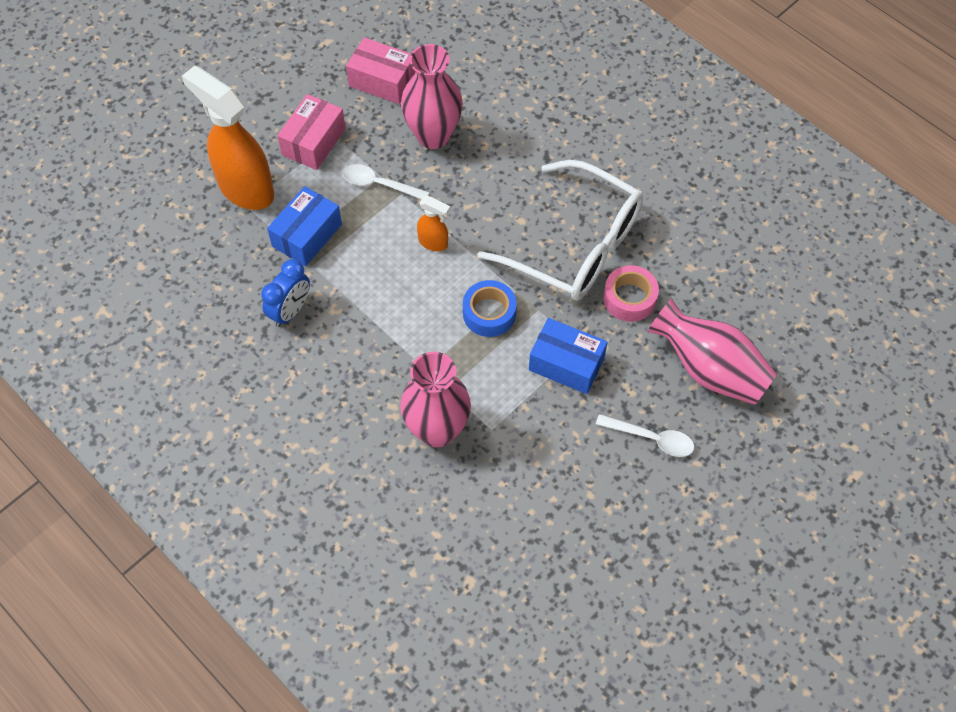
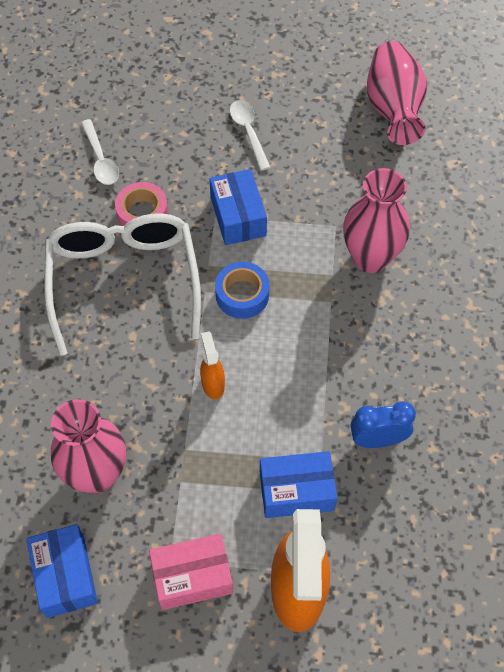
camera: 130 degrees left, 0 degrees up
white spoon [343,164,430,199] -> white spoon moved to [81,119,119,185]
pink box [346,37,416,104] -> blue box [26,524,98,618]
pink vase [647,298,777,405] -> pink vase moved to [367,41,427,145]

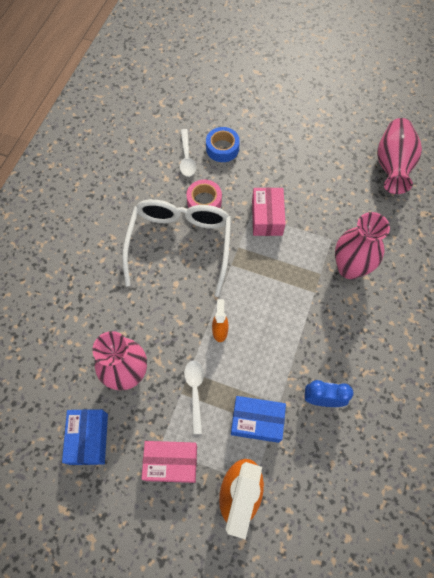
camera: 15 degrees right, 5 degrees up
blue box [209,169,267,245] -> pink box [252,187,286,236]
blue tape [215,262,269,319] -> blue tape moved to [206,127,240,162]
white spoon [230,100,271,171] -> white spoon moved to [184,360,204,434]

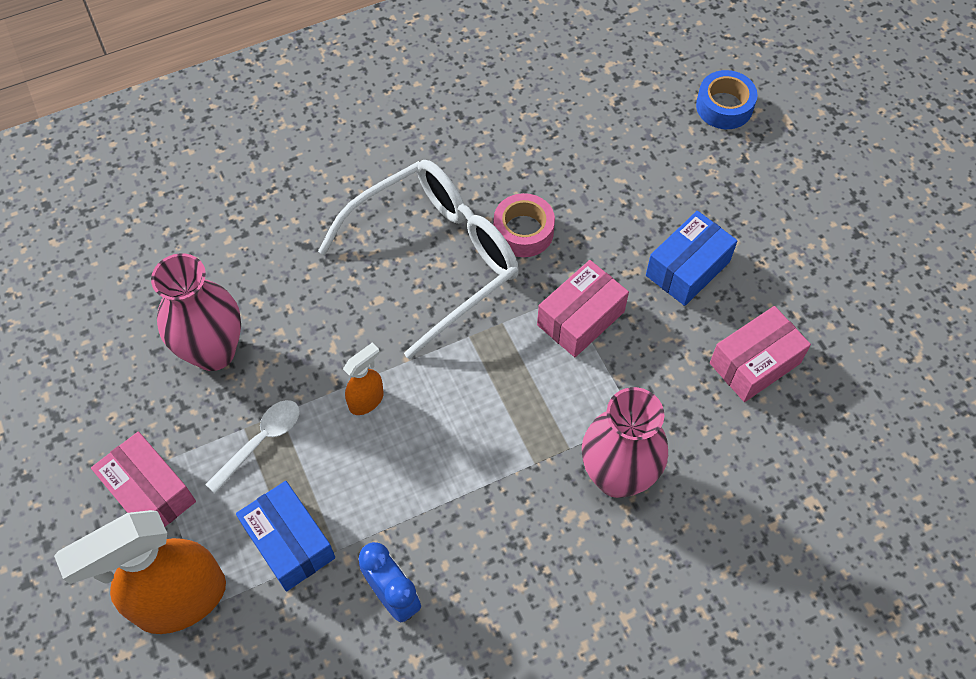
camera: 45 degrees right, 5 degrees down
blue box [62,409,108,465] -> blue box moved to [646,211,738,306]
white spoon [180,129,196,177] -> none
blue tape [206,127,240,162] -> blue tape moved to [696,70,758,129]
pink vase [377,118,422,194] -> none
none -> pink box [710,306,811,402]

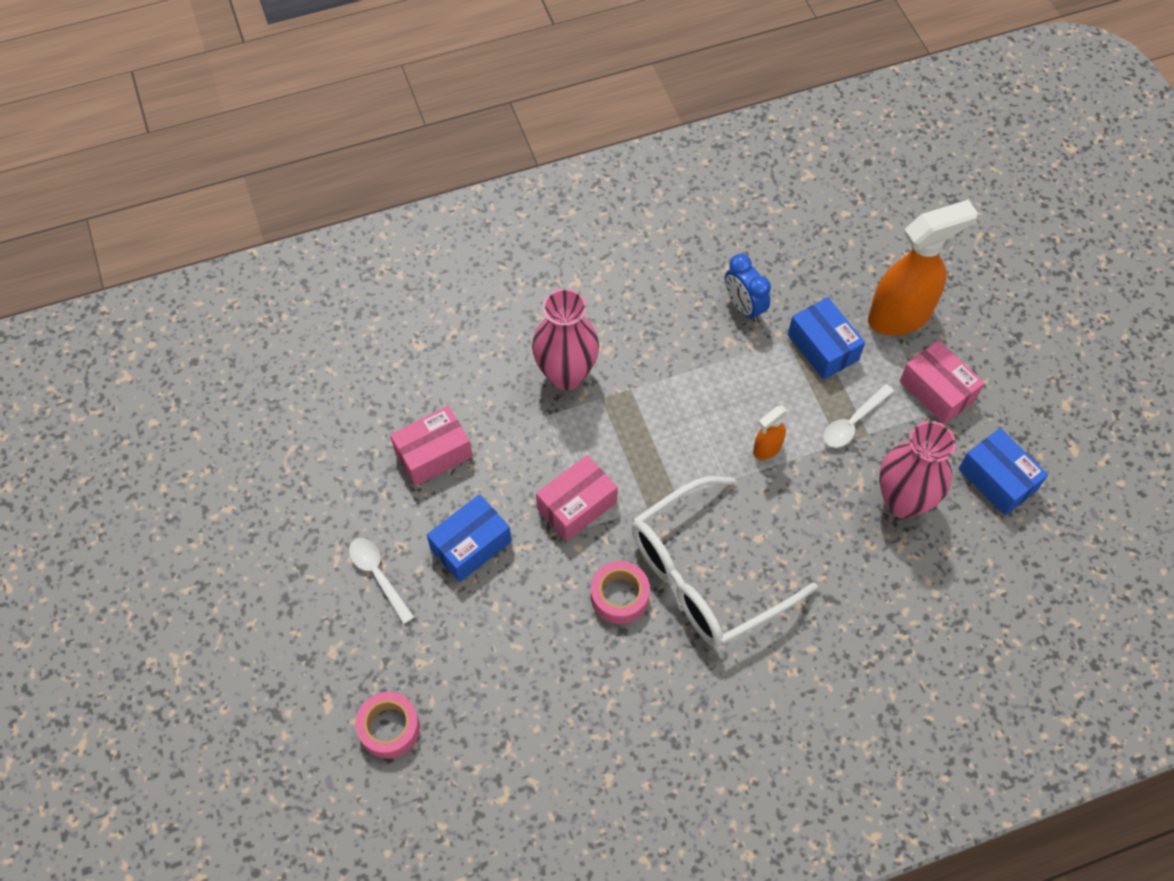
camera: 175 degrees left, 0 degrees up
blue tape [696,70,758,129] -> pink tape [355,692,420,759]
none -> white spoon [349,538,414,624]
none -> blue box [959,428,1048,515]

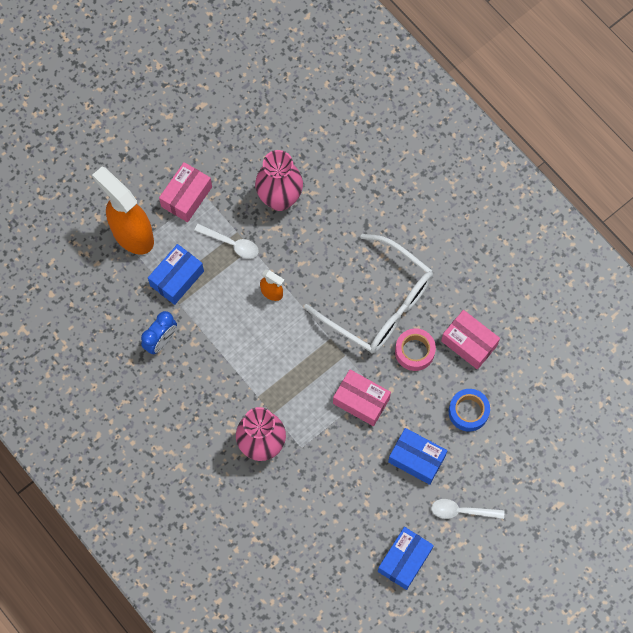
camera: 110 degrees left, 10 degrees up
white spoon [349,538,414,624] -> white spoon turned 60 degrees clockwise [431,499,504,519]
pink tape [355,692,420,759] -> none
pink box [390,406,472,486] -> pink box moved to [441,310,500,369]
blue box [959,428,1048,515] -> blue box moved to [378,527,434,590]
none -> blue tape [449,389,490,432]

